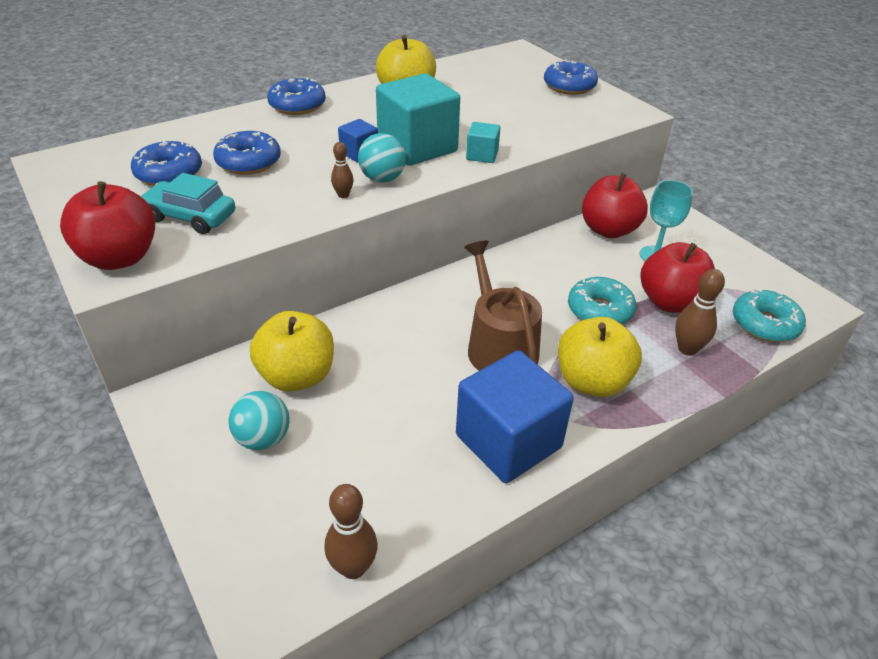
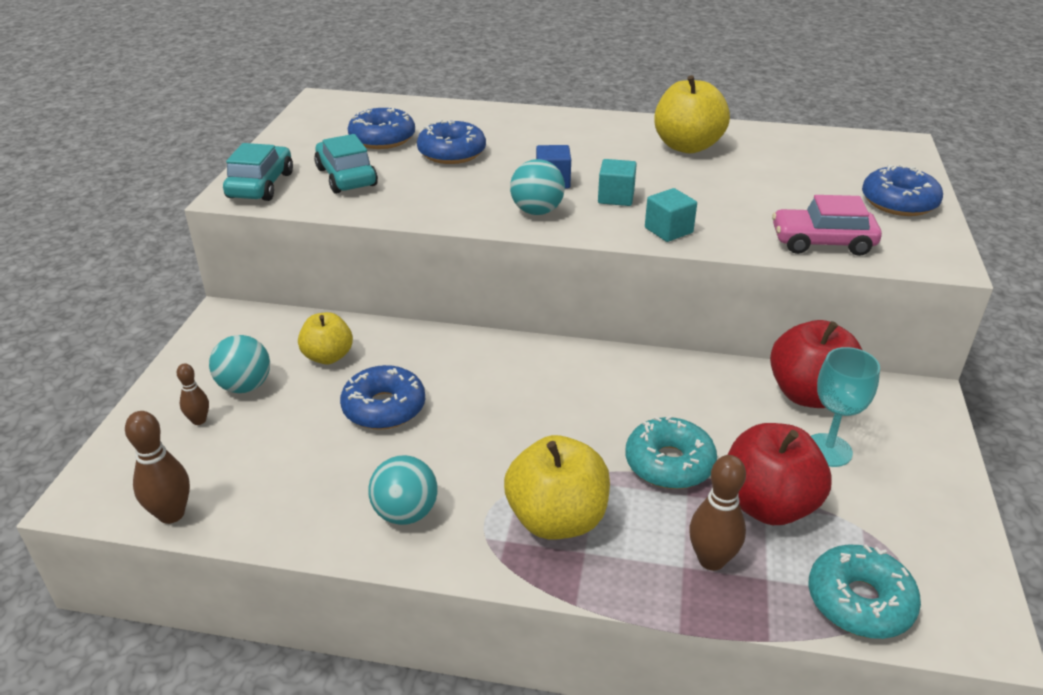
camera: 45 degrees right, 5 degrees down
red apple [60,181,155,270] -> turquoise car [223,143,293,201]
yellow apple [250,311,334,392] -> yellow apple [298,312,353,364], size x0.63
blue donut [267,77,326,115] -> blue donut moved to [340,365,425,430]
brown bowling pin [331,142,354,198] -> brown bowling pin moved to [177,364,209,425]
turquoise cube [376,73,460,166] -> turquoise cube [598,159,637,206], size x0.47
blue cube [456,350,574,483] -> turquoise ball [368,455,438,525]
brown watering can [464,241,542,371] -> none
none -> pink car [772,195,882,256]

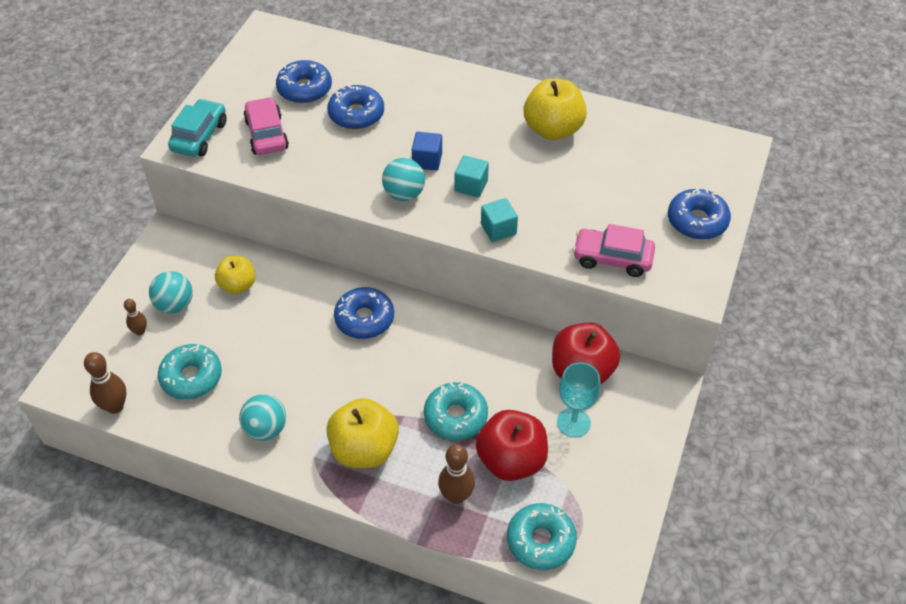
camera: 10 degrees right, 15 degrees up
turquoise car [314,134,378,194] -> pink car [243,97,289,155]
blue donut [340,365,425,430] -> blue donut moved to [334,287,394,339]
none -> turquoise donut [158,344,222,399]

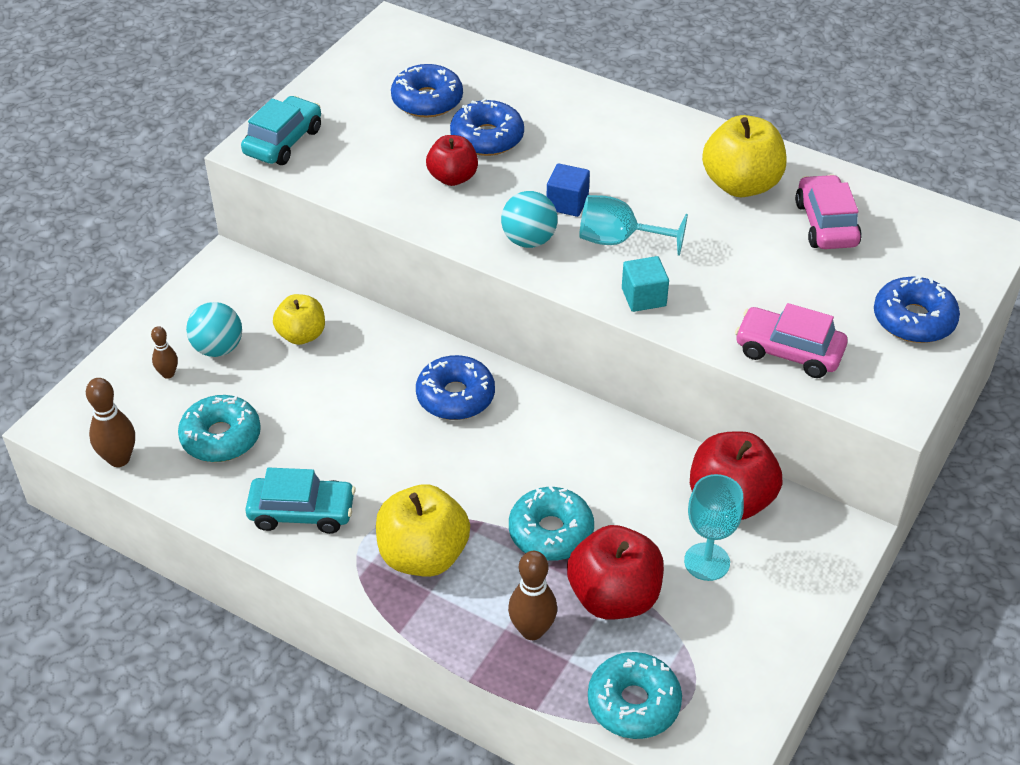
camera: 10 degrees right, 5 degrees down
turquoise ball [239,394,286,441] -> turquoise car [245,467,356,534]
pink car [243,97,289,155] -> pink car moved to [795,174,862,249]
turquoise cube [455,155,489,198] -> turquoise goblet [579,195,688,256]
none -> red apple [426,135,478,186]

